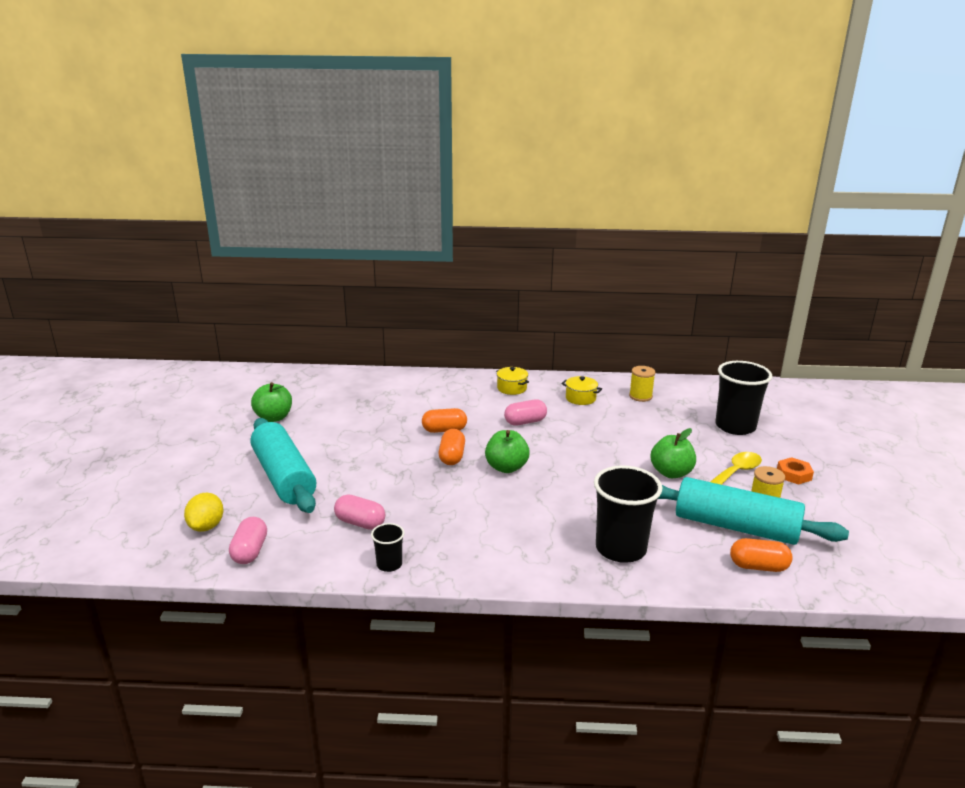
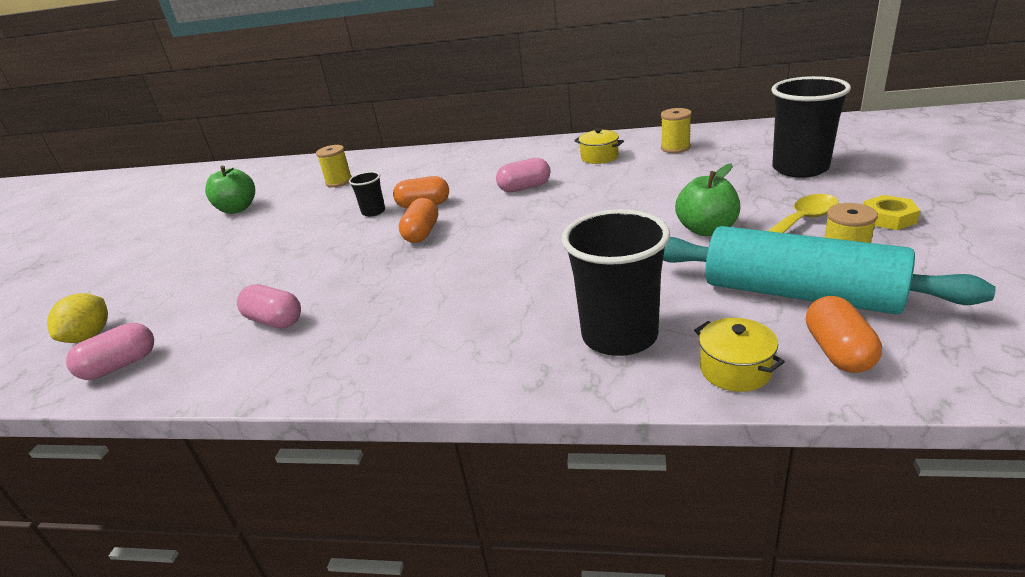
camera: 10 degrees right, 5 degrees up
pink capsule [229,517,267,564] -> pink capsule turned 45 degrees clockwise [66,323,154,380]
turquoise rolling pin [251,418,316,513] -> none
black cup [371,523,405,572] -> black cup moved to [349,171,385,217]
green apple [485,430,530,473] -> none
yellow pot [496,367,529,395] -> yellow pot moved to [694,318,785,392]
orange capsule [730,538,793,572] -> orange capsule turned 75 degrees clockwise [806,296,882,373]
orange nut [777,457,814,484] -> yellow nut [863,195,920,230]
none -> yellow spool [316,145,352,187]

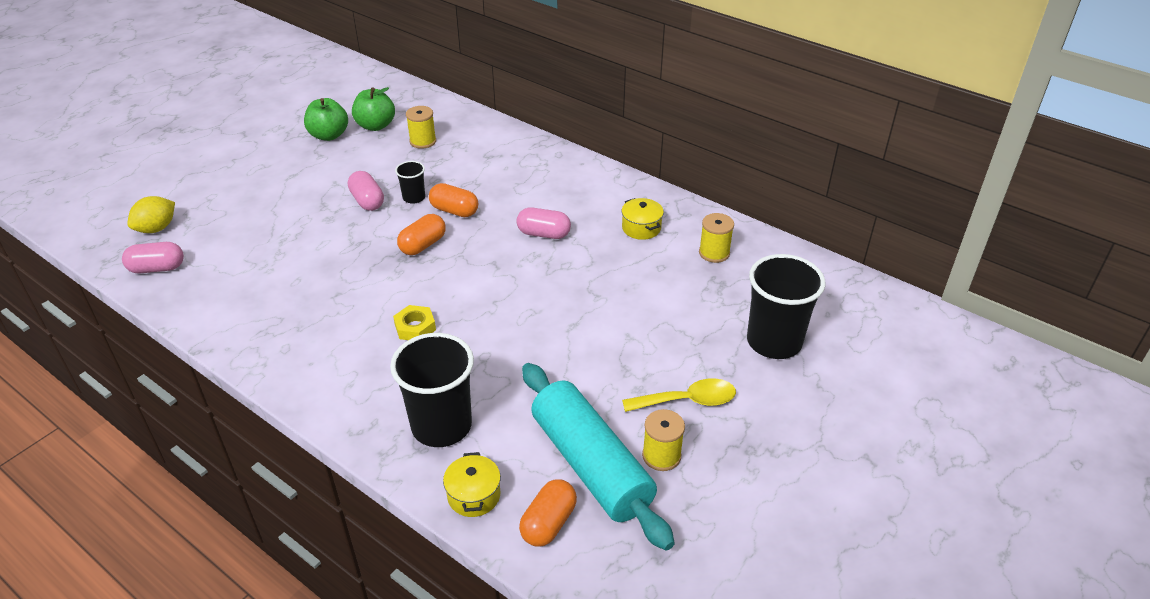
camera: 25 degrees right, 10 degrees up
pink capsule [237,284,301,328] -> pink capsule moved to [348,171,384,211]
green apple [675,163,740,236] -> green apple moved to [352,87,395,131]
yellow nut [863,195,920,230] -> yellow nut moved to [393,305,436,340]

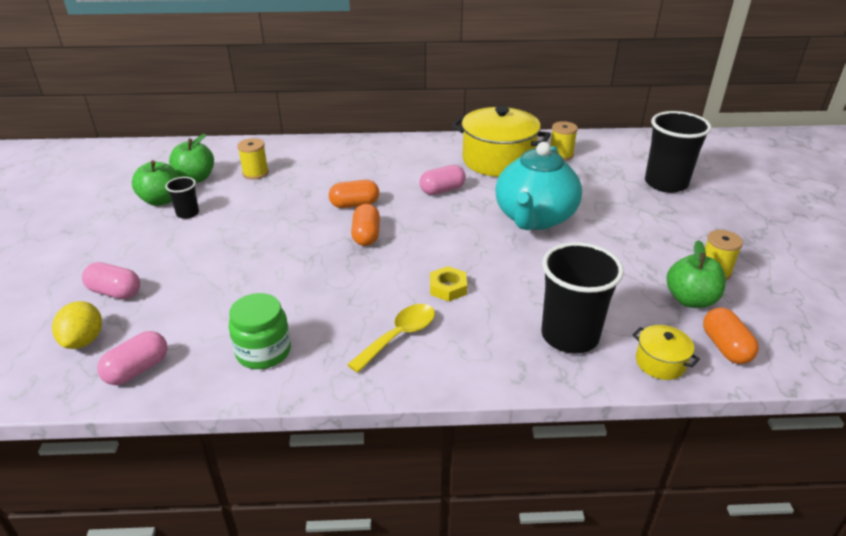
camera: 40 degrees left, 5 degrees down
pink capsule [348,171,384,211] -> pink capsule moved to [82,262,140,299]
black cup [395,161,425,204] -> black cup moved to [165,177,199,219]
turquoise rolling pin [522,363,675,551] -> green apple [667,240,726,308]
yellow pot [622,198,664,240] -> yellow pot [452,106,551,177], size x2.20
yellow spoon [622,378,736,412] -> yellow spoon moved to [347,304,435,373]
none -> green jar [228,293,291,369]
none -> turquoise teapot [495,142,582,230]

